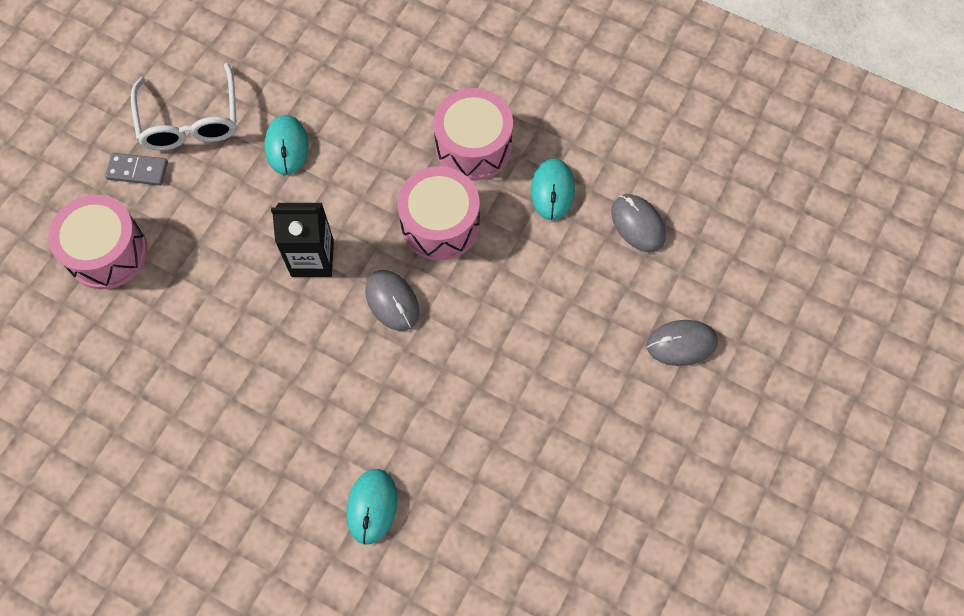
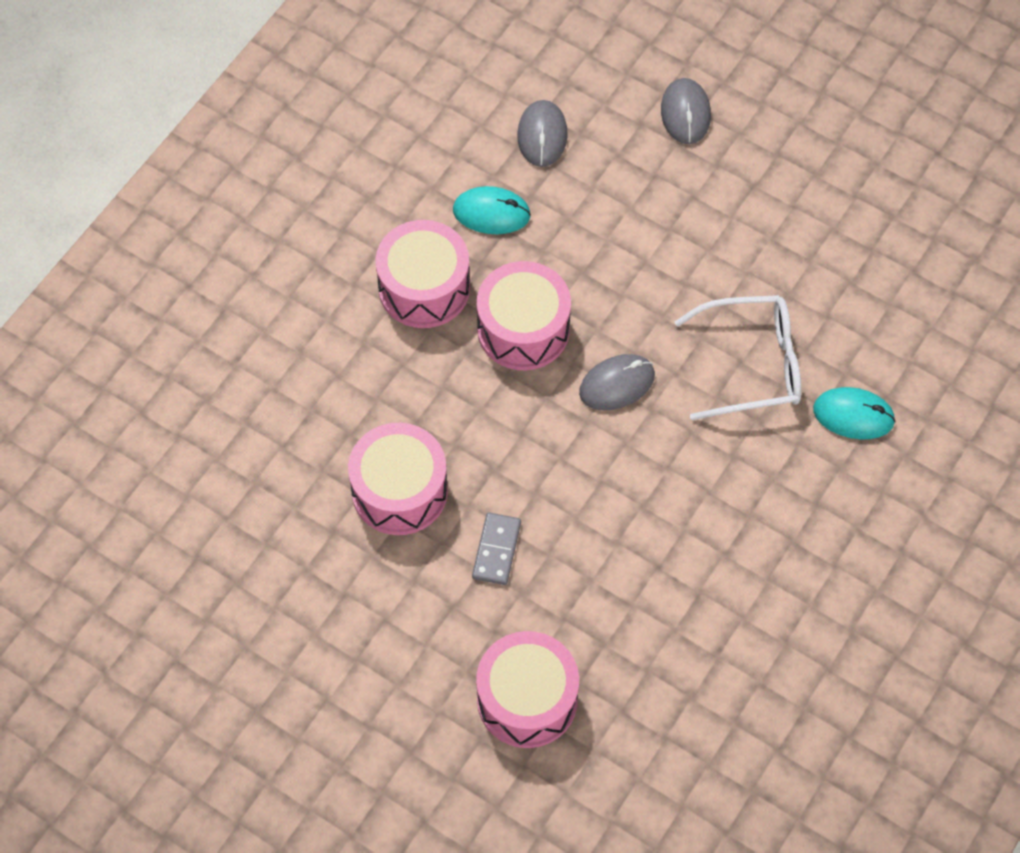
camera: 85 degrees left, 5 degrees down
grey domino [105,153,168,185] -> grey domino moved to [472,512,521,585]
white glasses [131,63,237,151] -> white glasses moved to [674,295,801,420]
turquoise mouse [264,115,308,175] -> pink drum [348,423,448,535]
black carton [271,203,334,277] -> none
grey mouse [611,194,666,252] -> grey mouse turned 60 degrees counterclockwise [517,100,568,167]

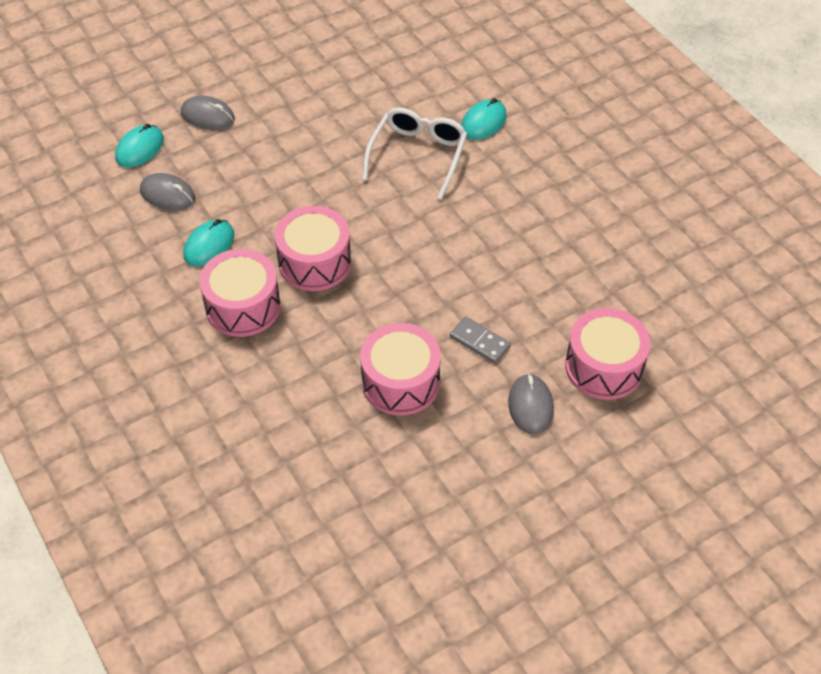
camera: 65 degrees left, 10 degrees down
grey mouse [579,354,655,410] -> grey mouse moved to [508,373,554,435]
none -> turquoise mouse [115,124,164,168]

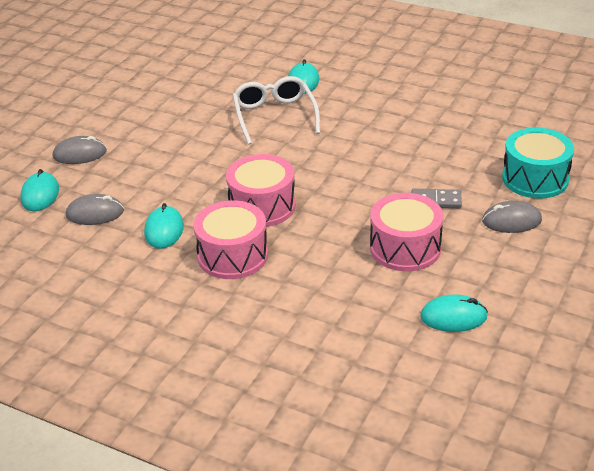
camera: 30 degrees left, 15 degrees down
grey mouse [508,373,554,435] -> grey mouse turned 60 degrees counterclockwise [482,201,542,233]
pink drum [565,308,650,400] -> turquoise drum [502,127,574,199]
none -> turquoise mouse [420,294,488,332]

